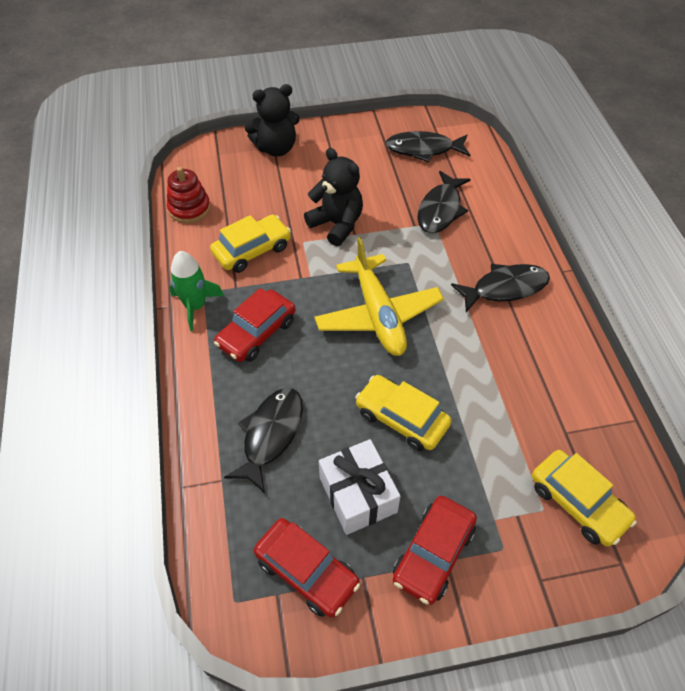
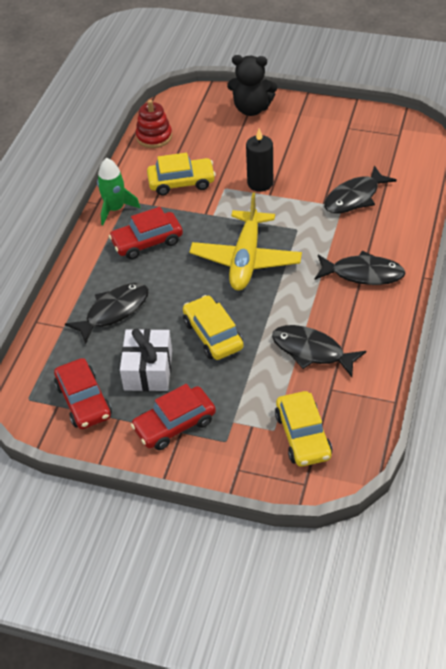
camera: 30 degrees right, 5 degrees down
black teddy bear [304,148,363,246] -> black candle [246,128,273,192]
black fish [385,131,470,162] -> black fish moved to [272,325,366,377]

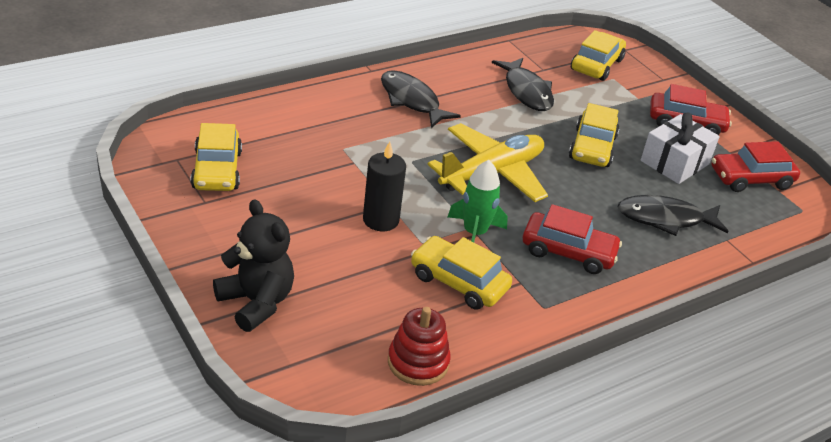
camera: 145 degrees left, 10 degrees down
red car [54,358,112,429] -> red car turned 120 degrees counterclockwise [712,141,800,192]
green rocket [97,158,140,225] -> green rocket moved to [448,160,508,242]
black fish [324,165,397,214] -> none
none -> yellow car [190,123,242,191]

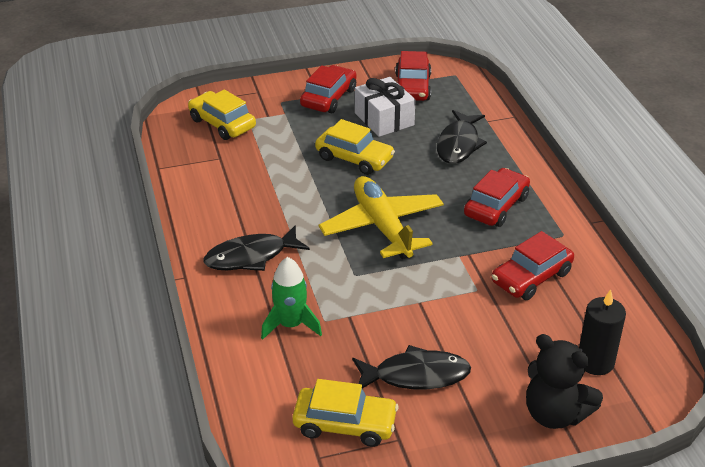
camera: 70 degrees left, 0 degrees up
black teddy bear [213,199,294,332] -> black teddy bear turned 120 degrees counterclockwise [526,334,603,429]
black candle [363,141,406,231] -> black candle moved to [579,289,626,375]
red stacking toy [388,307,451,386] -> none
yellow car [411,236,512,310] -> red car [491,231,574,300]
green rocket [448,160,508,242] -> green rocket moved to [261,257,322,340]
black fish [492,58,554,111] -> black fish moved to [352,345,471,389]

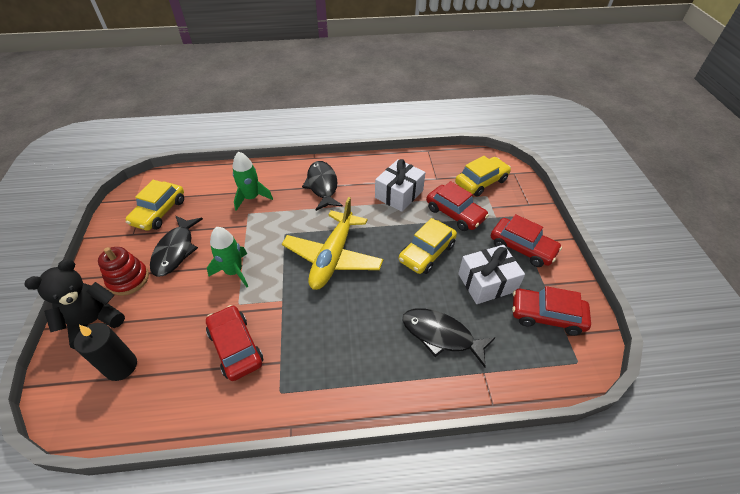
camera: 100 degrees right, 10 degrees up
yellow plane [319,176,444,259] -> yellow plane turned 120 degrees clockwise [282,197,383,290]
red car [464,168,530,227] -> red car moved to [426,181,489,231]
none -> red stacking toy [98,247,149,296]
none -> green rocket [207,227,248,288]
none -> white gift [375,159,426,212]

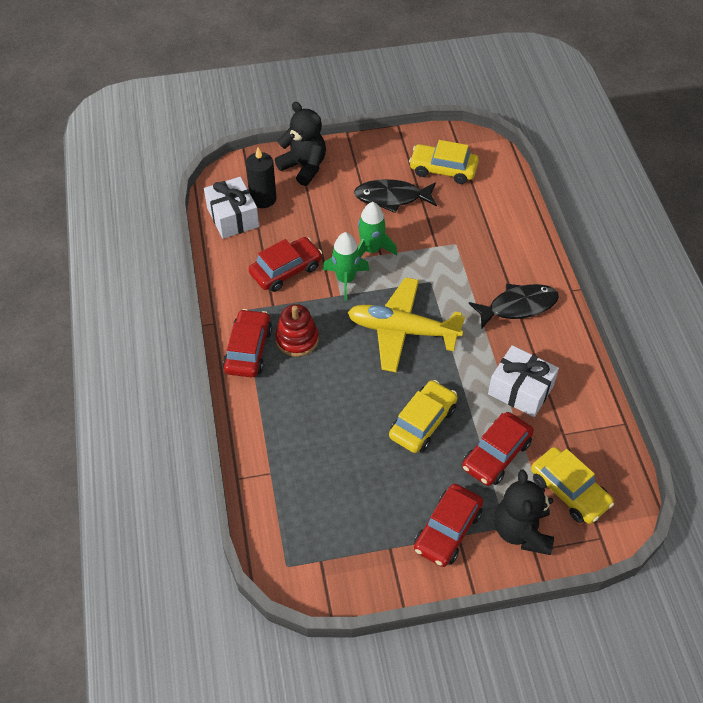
camera: 85 degrees right, 5 degrees up
red stacking toy [98,247,149,296] -> red stacking toy moved to [275,304,319,357]
green rocket [233,151,273,211] -> green rocket moved to [323,232,370,301]
yellow car [399,218,457,274] -> yellow car turned 90 degrees clockwise [389,380,458,453]
black fish [402,308,496,367] -> none
white gift [458,245,525,304] -> white gift moved to [204,177,259,239]
red car [512,286,591,336] -> red car moved to [223,309,272,378]
none -> black teddy bear [495,470,554,555]

